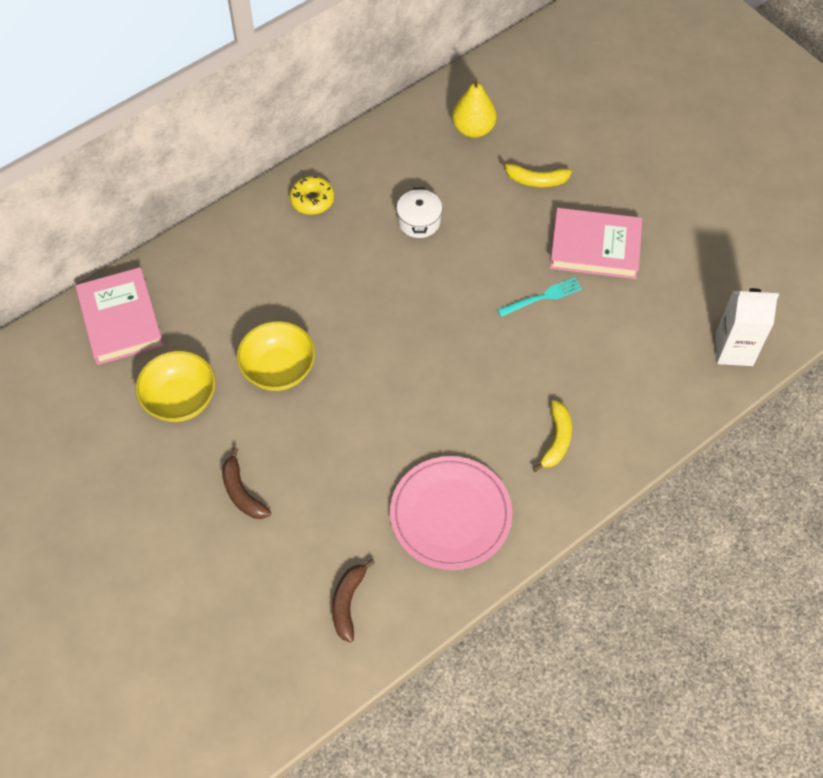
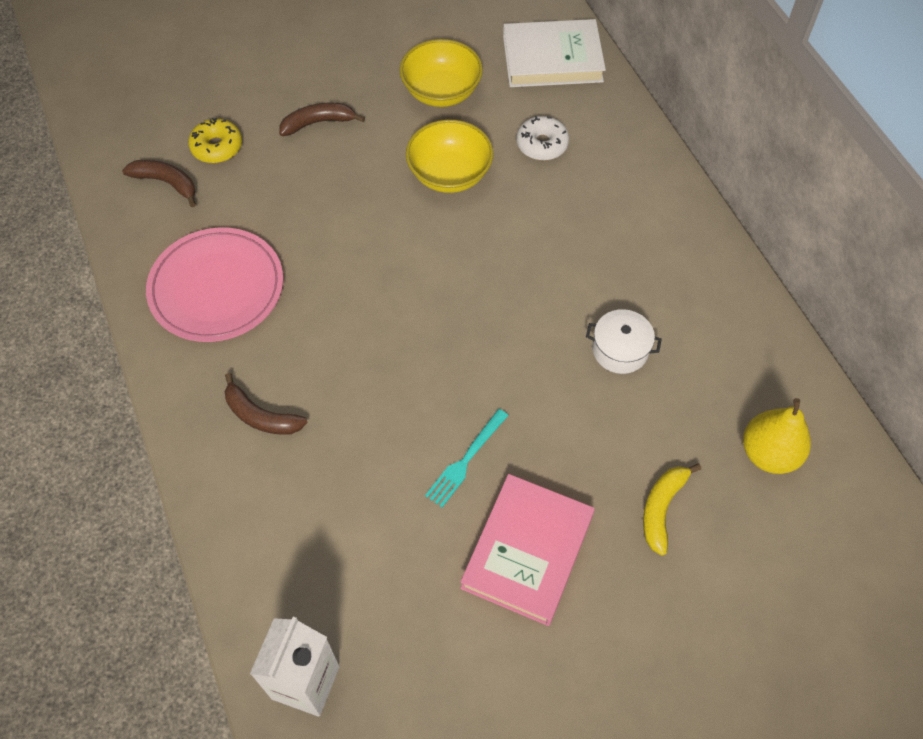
camera: 105 degrees right, 0 degrees up
pink book [75,267,164,365] -> white book [503,19,606,87]
yellow donut [290,176,334,215] -> yellow donut moved to [188,118,242,163]
turquoise fork [497,277,582,317] -> turquoise fork turned 45 degrees clockwise [425,409,509,507]
yellow banana [533,400,572,472] -> brown banana [225,373,308,435]
none -> white donut [516,116,569,160]

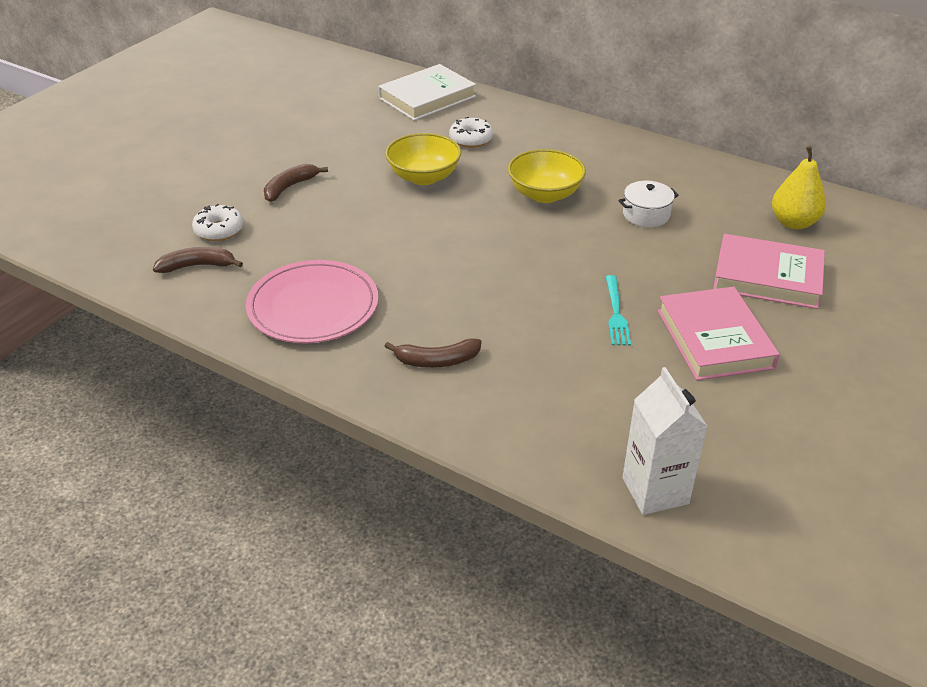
camera: 35 degrees left, 20 degrees down
yellow donut [188,118,242,163] -> white donut [192,204,244,241]
yellow bowl [399,39,483,107] -> yellow bowl moved to [508,149,586,203]
yellow banana [643,464,701,556] -> pink book [713,234,825,309]

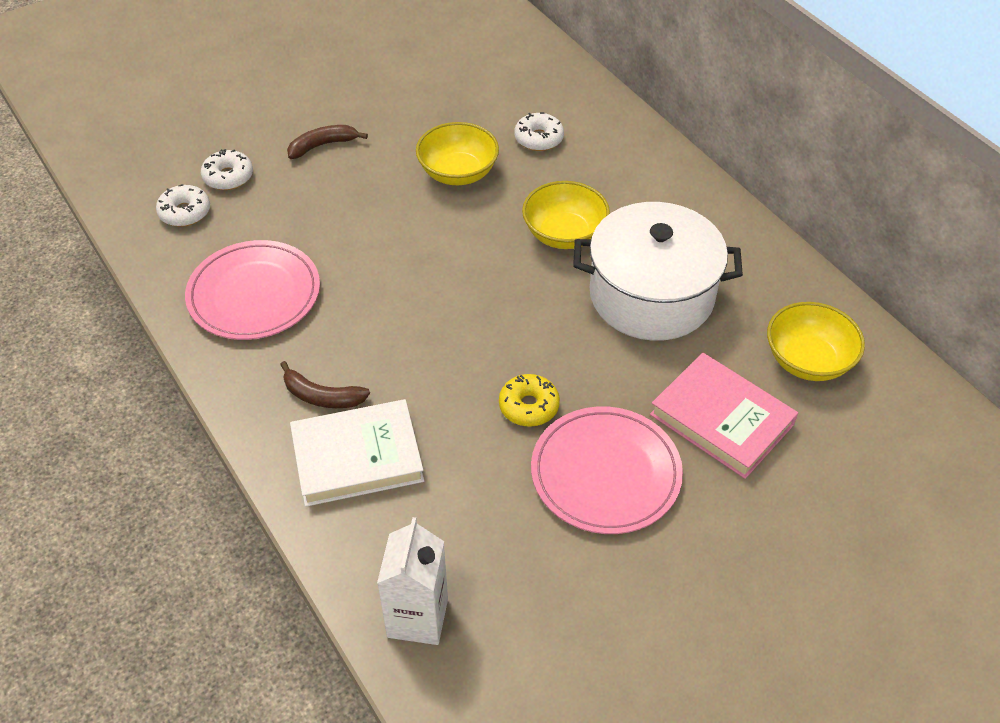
camera: 25 degrees right, 10 degrees up
brown banana [153,247,243,273] -> white donut [156,184,210,227]
white book [378,64,476,121] -> white book moved to [290,399,424,507]
turquoise fork [606,275,631,345] -> yellow donut [499,374,560,427]
white pot [618,181,679,227] -> white pot [573,202,743,341], size x2.34
pink book [658,287,780,380] -> pink plate [531,406,683,534]
yellow pear [772,146,826,229] -> yellow bowl [767,302,865,381]

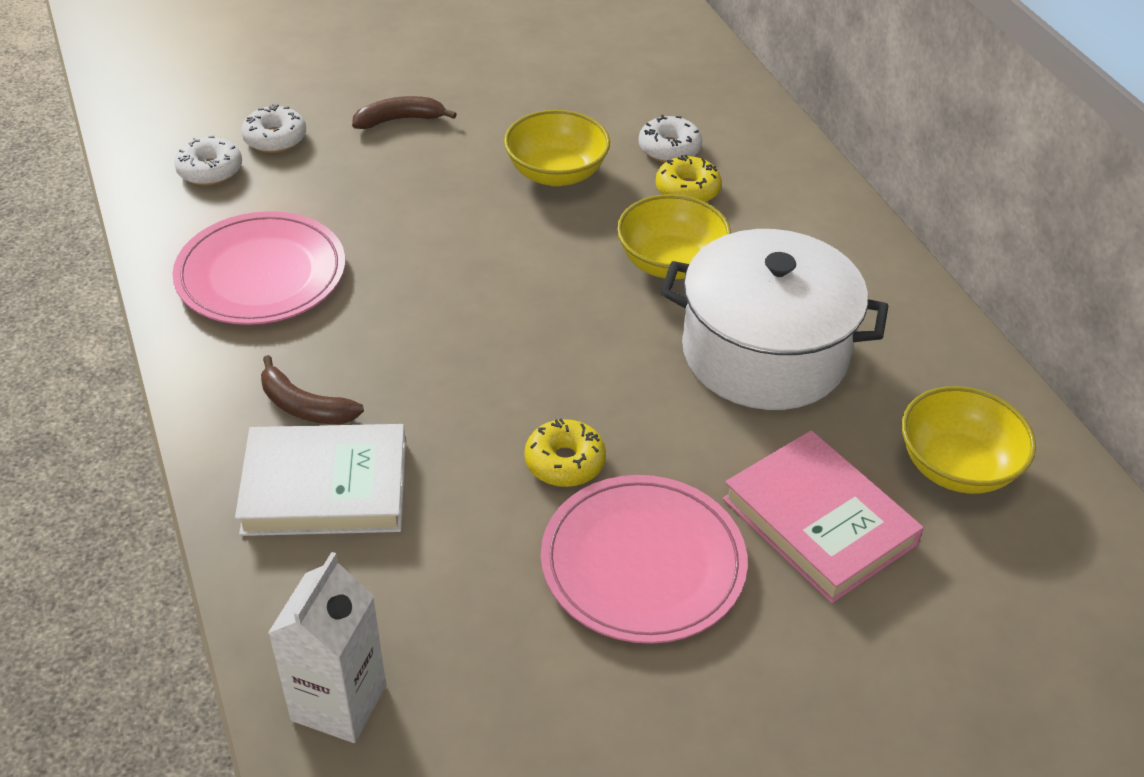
camera: 10 degrees right, 5 degrees down
none -> yellow donut [656,155,722,202]

